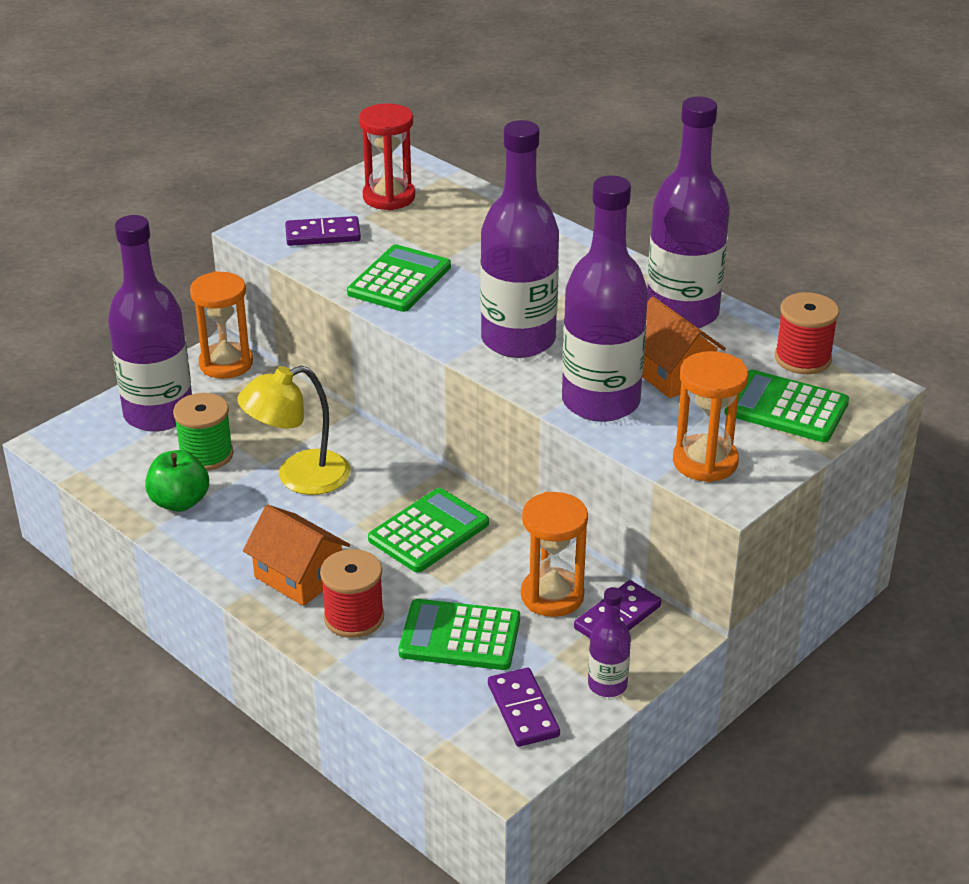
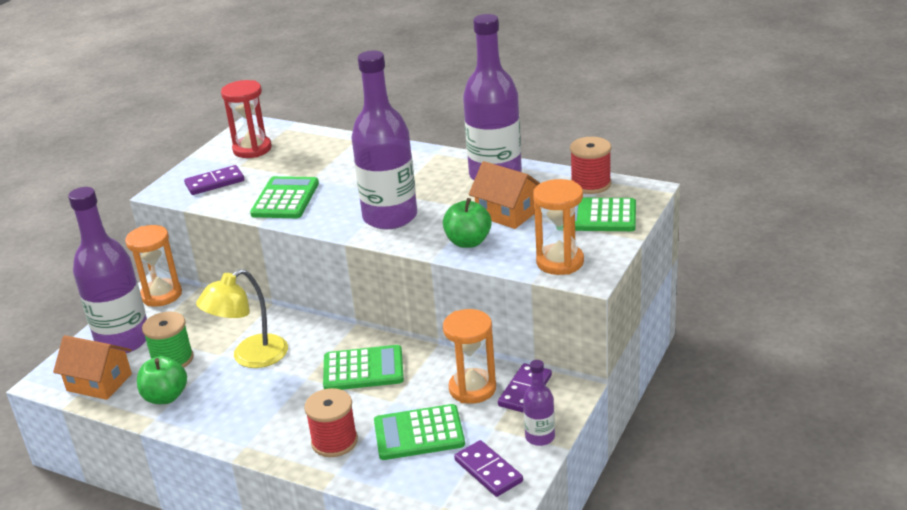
camera: 15 degrees left, 5 degrees down
orange house [243,505,350,606] -> orange house moved to [53,335,132,400]
green calculator [368,488,489,572] -> green calculator turned 60 degrees clockwise [323,345,404,390]
purple bottle [562,175,648,422] -> green apple [443,198,492,248]

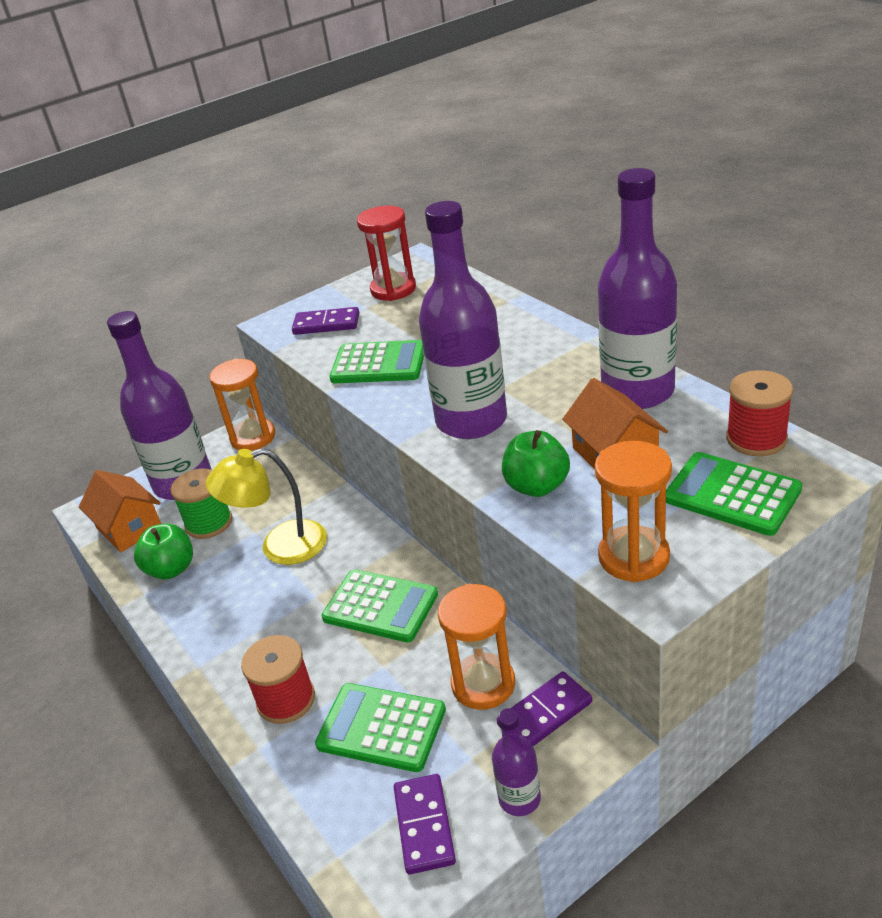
camera: 30 degrees right, 5 degrees up
green calculator [250,176,319,218] -> green calculator turned 60 degrees clockwise [330,340,424,383]

